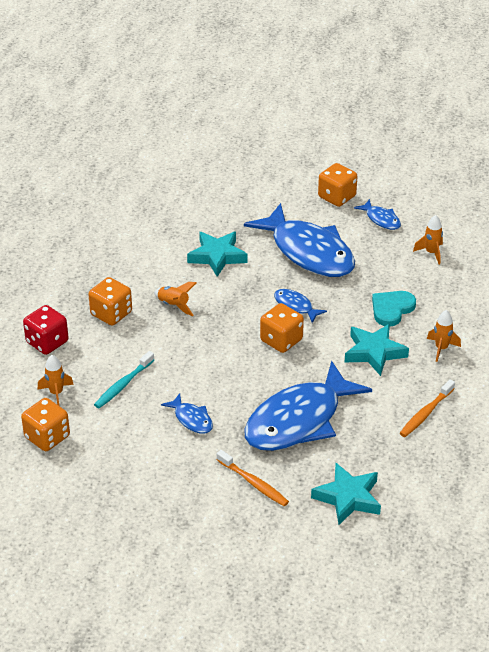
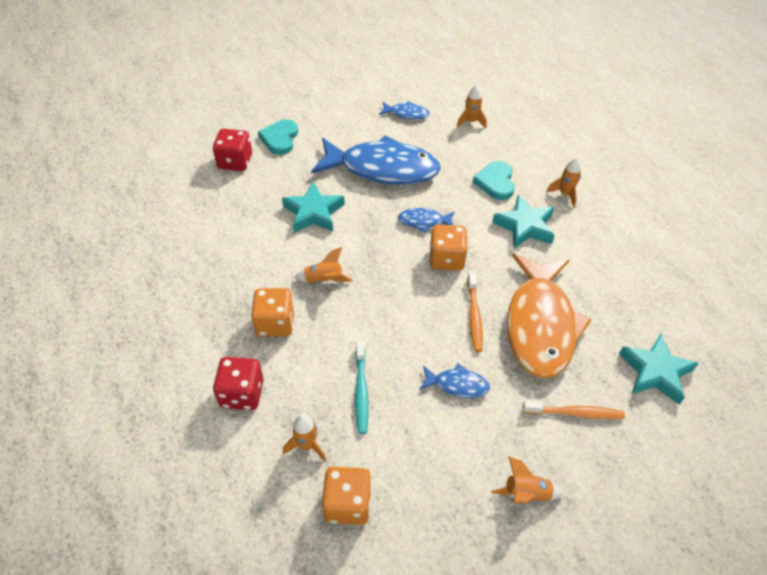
camera: 40 degrees left, 10 degrees up
blue fish [244,361,372,451] -> orange fish [507,253,592,378]
orange dice [318,163,357,207] -> none
orange toothbrush [400,379,455,437] -> orange toothbrush moved to [467,272,483,352]
none -> red dice [213,129,252,171]
none -> turquoise heart [258,119,298,155]
none -> orange rocket [491,456,564,503]

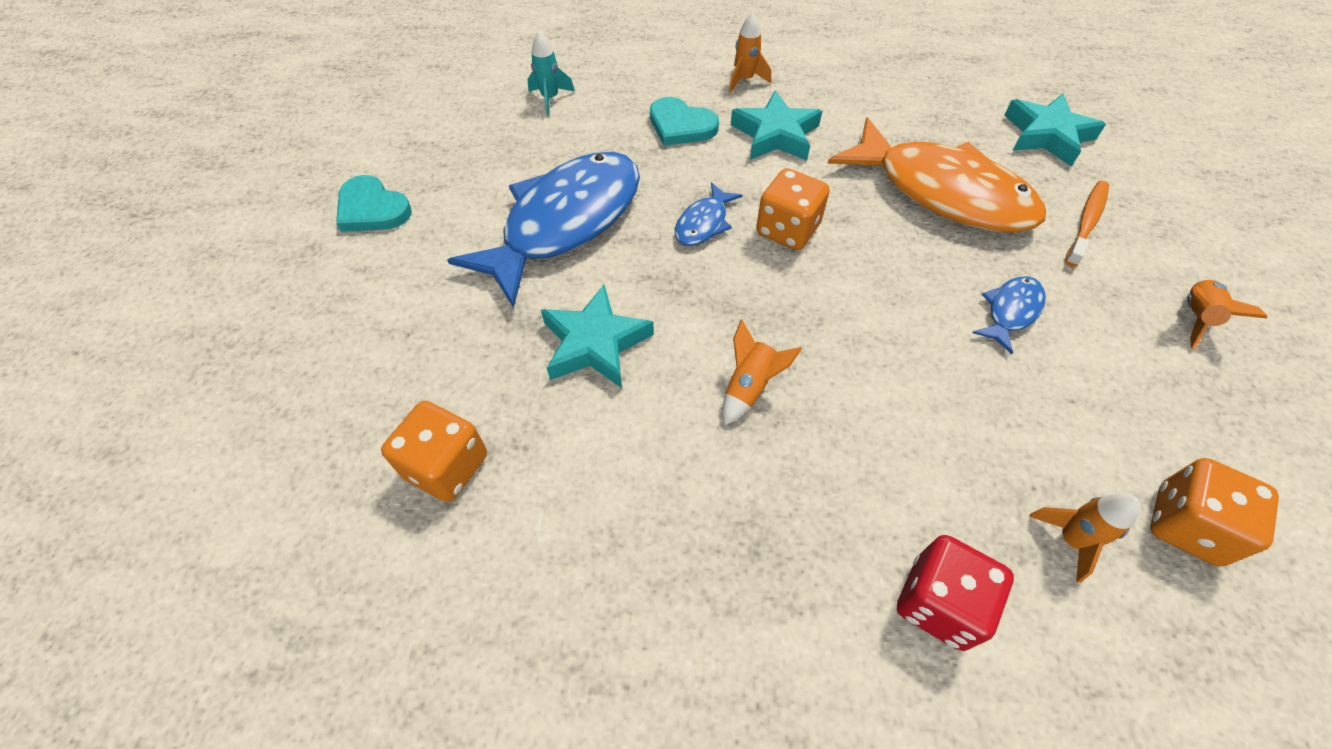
camera: 60 degrees left, 5 degrees up
red dice [213,129,252,171] -> none
orange dice [251,288,295,336] -> orange dice moved to [381,401,487,502]
turquoise heart [258,119,298,155] -> turquoise heart moved to [336,175,412,232]
turquoise toothbrush [355,341,369,434] -> none
blue fish [379,101,430,120] -> none
orange rocket [456,84,487,128] -> turquoise rocket [527,31,575,116]
orange toothbrush [467,272,483,352] -> none

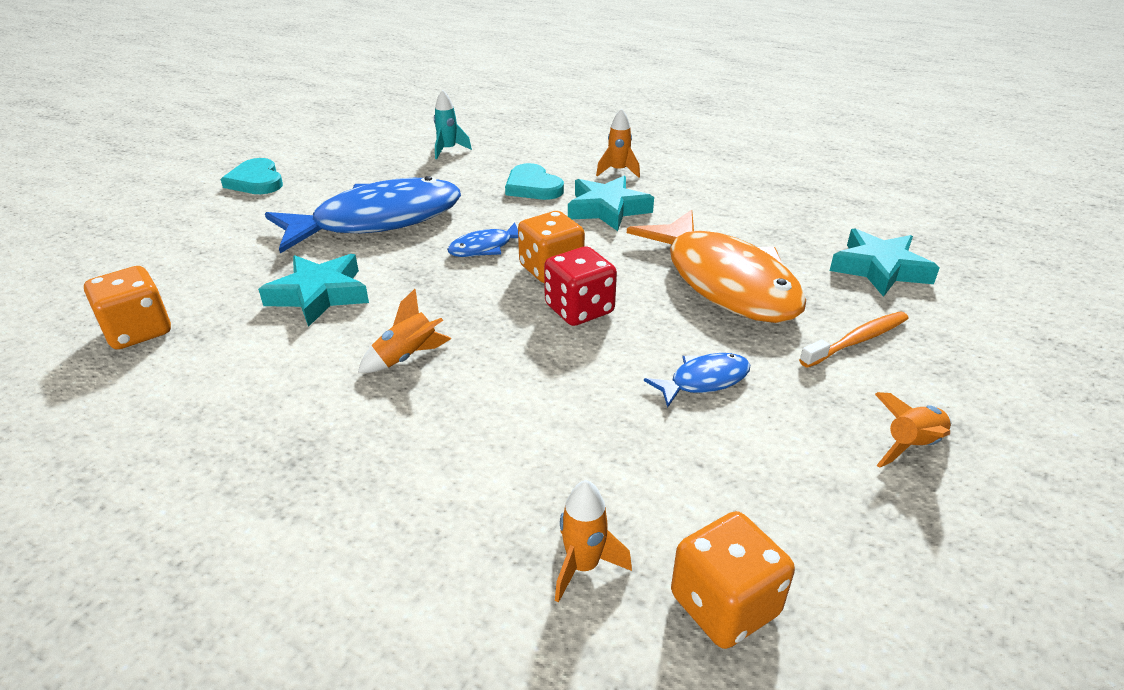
camera: 25 degrees right, 20 degrees down
red dice [897,535,1014,651] -> red dice moved to [544,246,617,326]

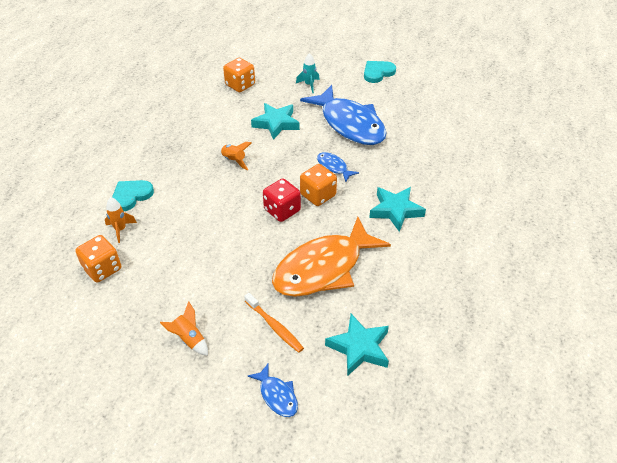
camera: 80 degrees right, 10 degrees up
turquoise rocket [434,90,472,159] -> turquoise rocket moved to [296,53,320,93]
turquoise heart [505,163,564,200] -> turquoise heart moved to [112,180,154,211]
orange rocket [596,108,640,178] -> none
blue fish [644,353,750,408] -> blue fish moved to [247,364,298,417]

